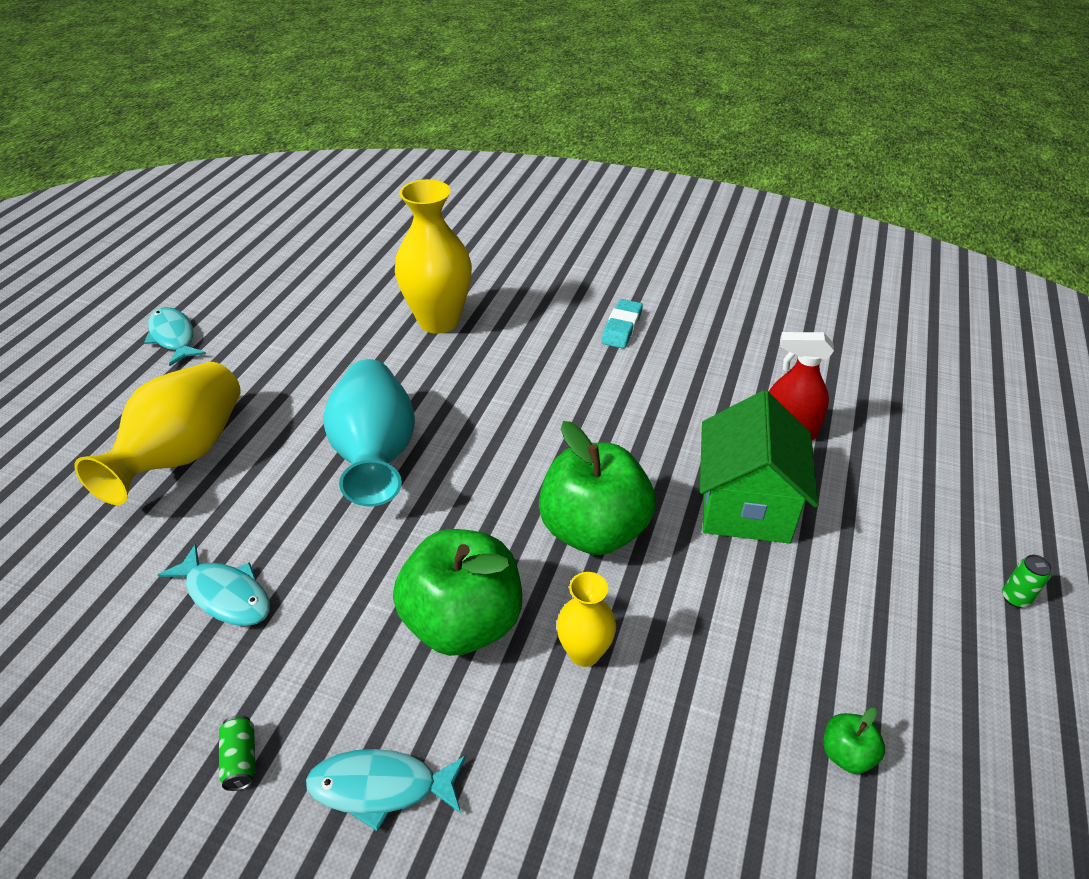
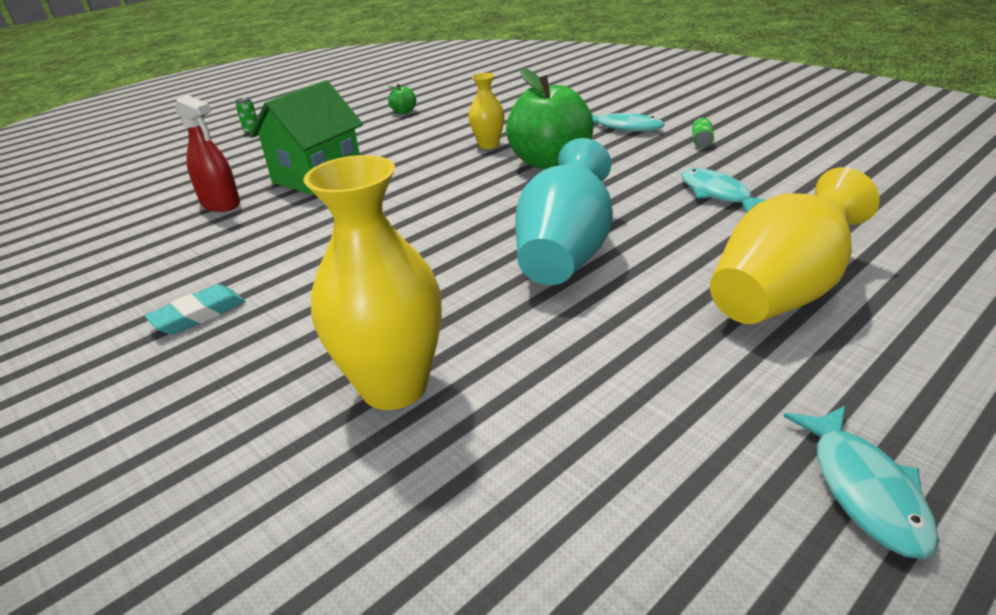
camera: 150 degrees left, 10 degrees down
green apple [539,421,656,555] -> none

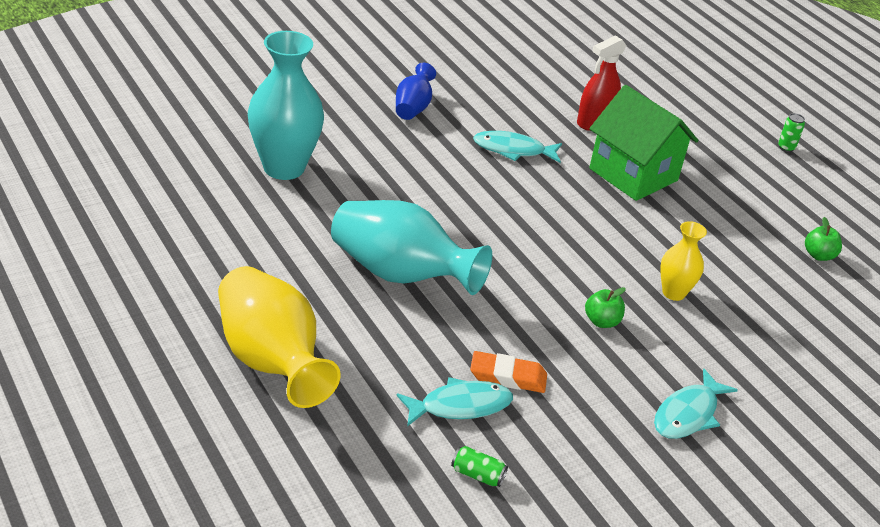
camera: 95 degrees right, 5 degrees up
turquoise eraser [145,284,246,335] -> blue vase [396,63,436,120]
yellow vase [303,155,442,410] -> turquoise vase [248,31,324,180]
green apple [506,68,593,169] -> green apple [585,287,626,328], size x0.41
green can [692,118,714,147] -> green can moved to [451,446,508,487]
turquoise fish [783,405,939,559] -> turquoise fish moved to [473,131,562,163]
none -> orange eraser [470,351,547,393]

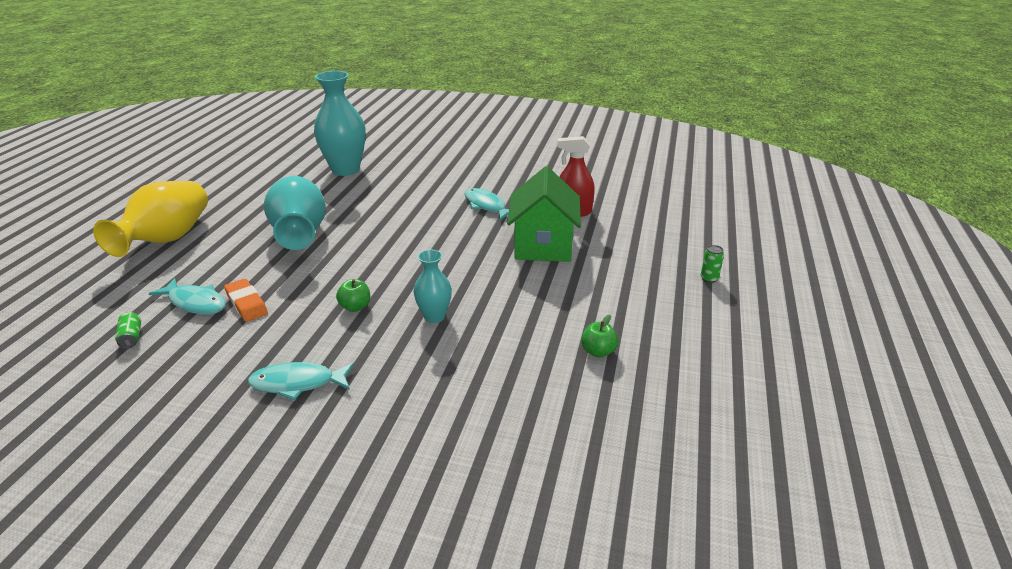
camera: 50 degrees right, 5 degrees down
blue vase [396,63,436,120] -> none
yellow vase [660,221,707,301] -> turquoise vase [414,250,452,323]

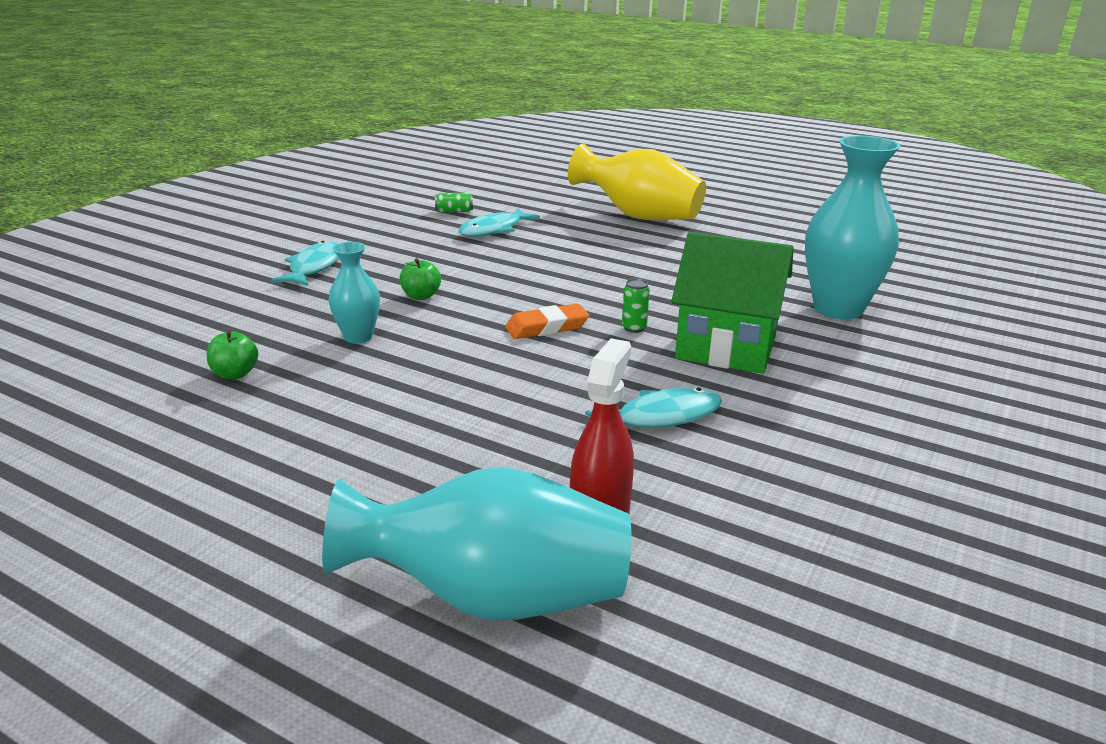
camera: 105 degrees right, 5 degrees down
orange eraser [224,279,268,322] -> orange eraser moved to [505,304,589,339]
turquoise vase [264,176,326,250] -> turquoise vase moved to [322,467,631,620]
green house [507,166,581,262] -> green house moved to [671,232,793,374]
green apple [581,315,619,358] -> green apple moved to [207,331,258,379]
green can [701,245,724,283] -> green can moved to [622,279,650,333]

